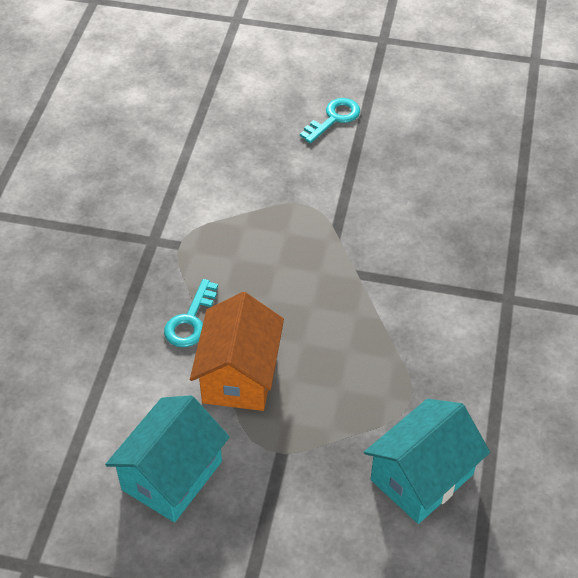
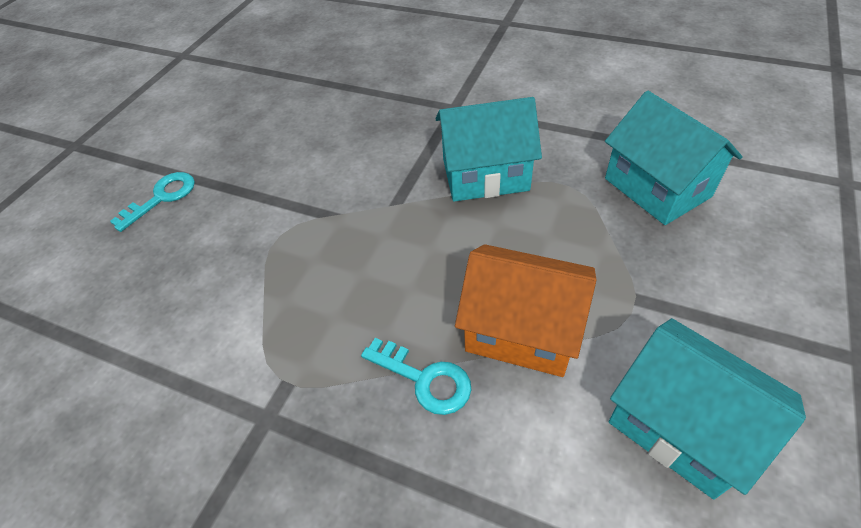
camera: 75 degrees left, 0 degrees up
turquoise key [300,98,360,143] -> turquoise key turned 75 degrees clockwise [110,172,195,232]
none -> turquoise house [436,97,542,202]

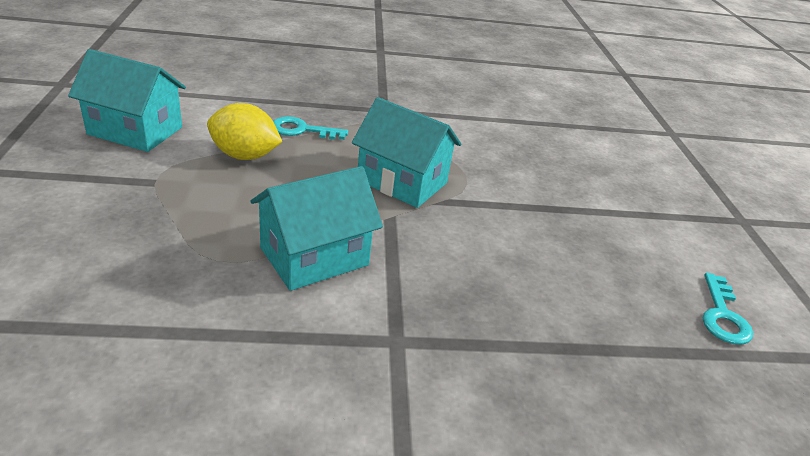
camera: 145 degrees right, 15 degrees down
turquoise key [110,172,195,232] -> turquoise key moved to [703,273,753,345]
orange house [455,244,596,377] -> yellow lemon [207,103,282,160]
turquoise house [605,91,743,225] -> turquoise house moved to [352,97,461,208]

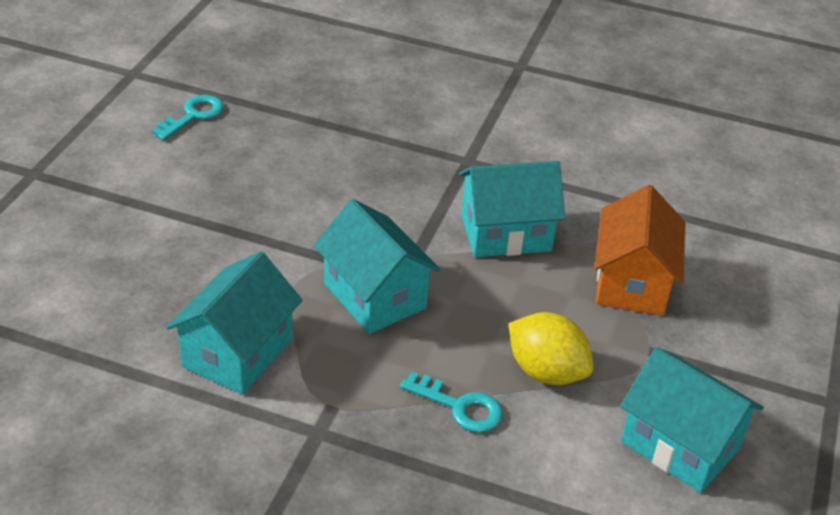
camera: 155 degrees left, 5 degrees up
none -> turquoise house [166,251,303,395]
none -> orange house [594,185,685,315]

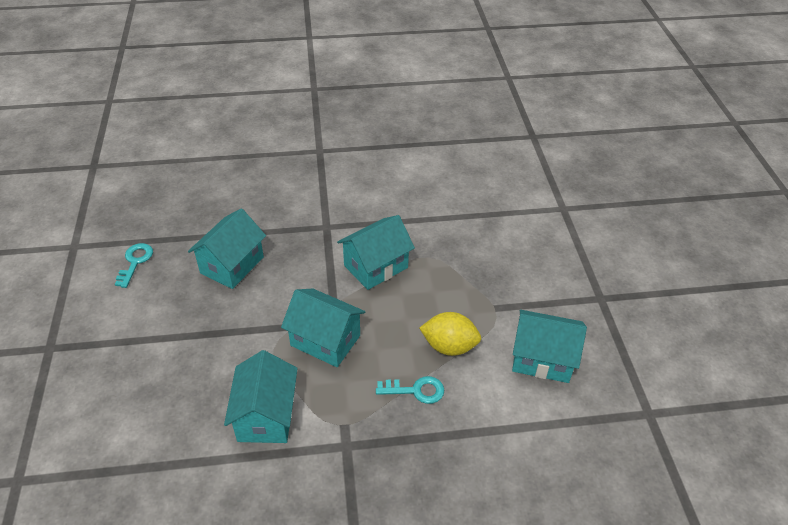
camera: 25 degrees left, 5 degrees up
orange house [594,185,685,315] -> none
none -> turquoise house [188,208,266,289]

